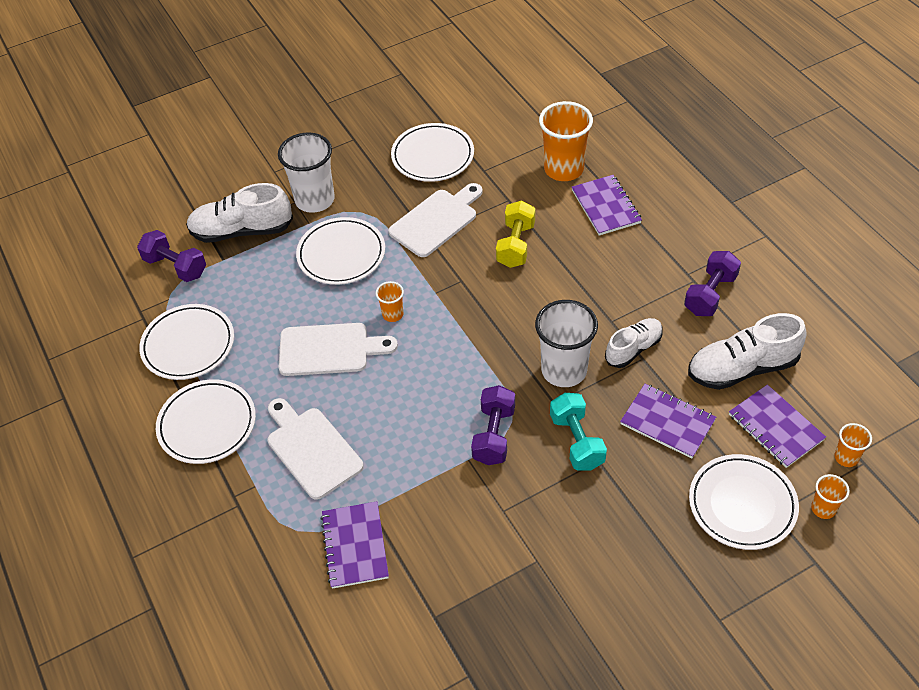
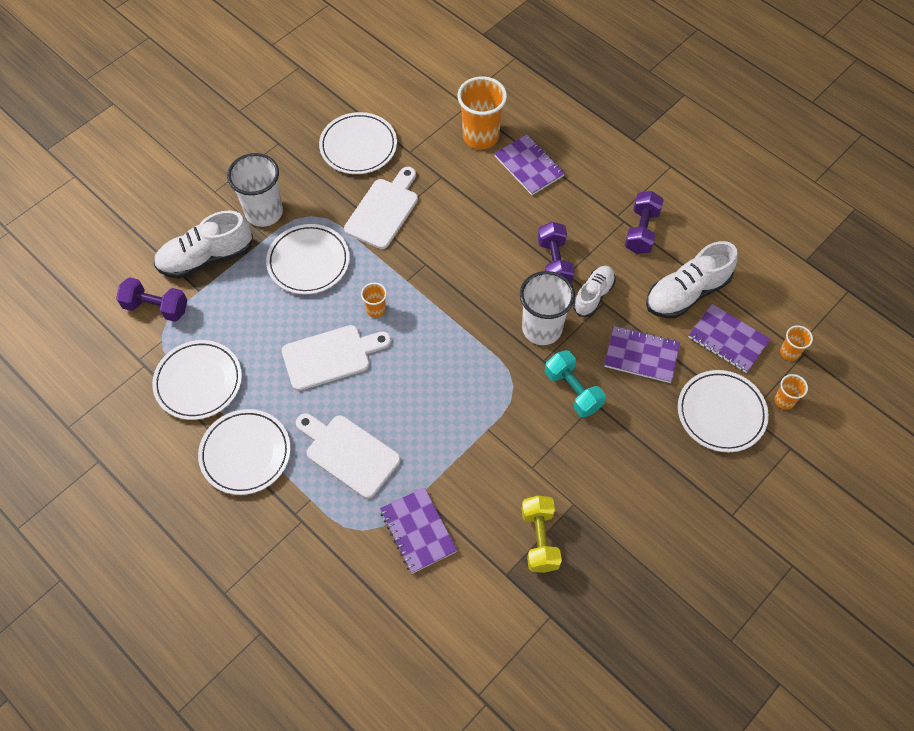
camera: 20 degrees left, 10 degrees up
purple dumbbell [471,385,515,465] -> purple dumbbell moved to [538,222,575,283]
yellow dumbbell [496,200,535,268] -> yellow dumbbell moved to [522,496,562,573]

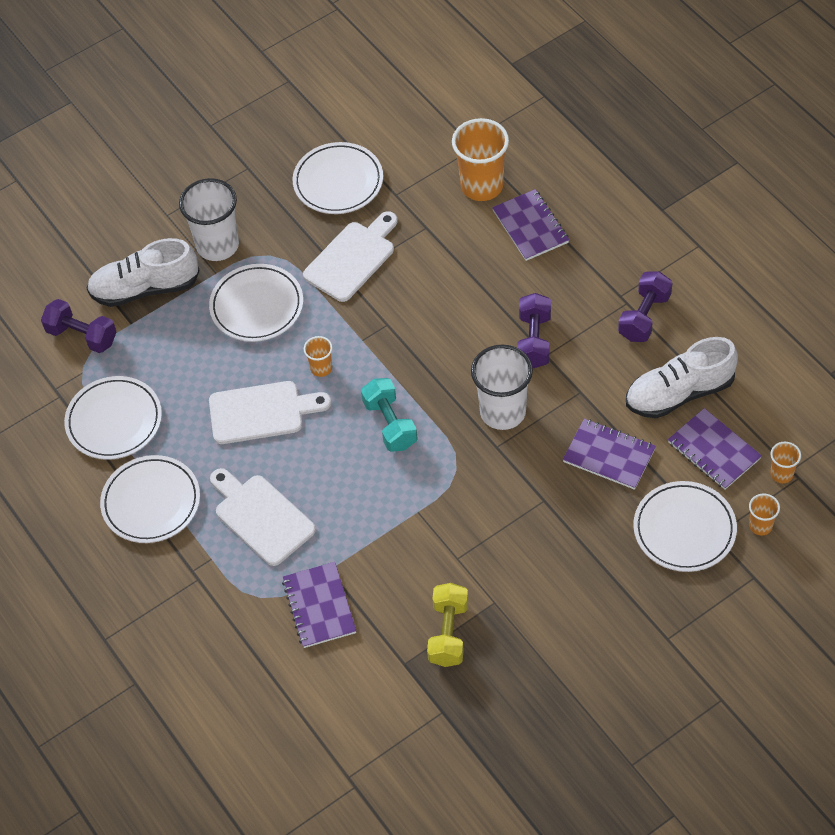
camera: 15 degrees right, 5 degrees down
turquoise dumbbell [545,350,606,418] -> turquoise dumbbell moved to [361,378,418,452]
white shoe [573,266,615,317] -> none

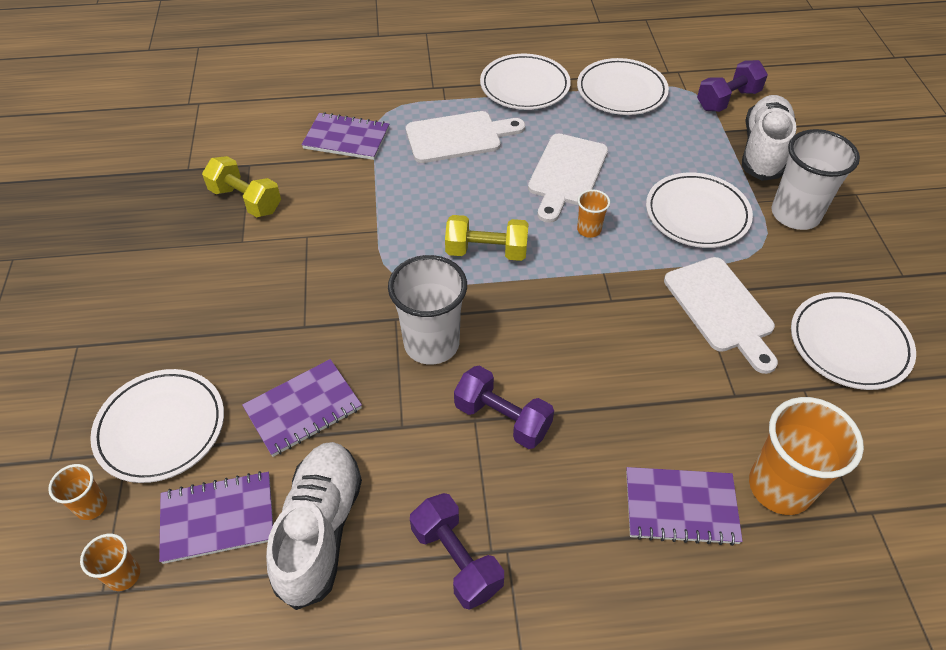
camera: 115 degrees right, 5 degrees down
turquoise dumbbell [361,378,418,452] -> yellow dumbbell [445,215,529,261]

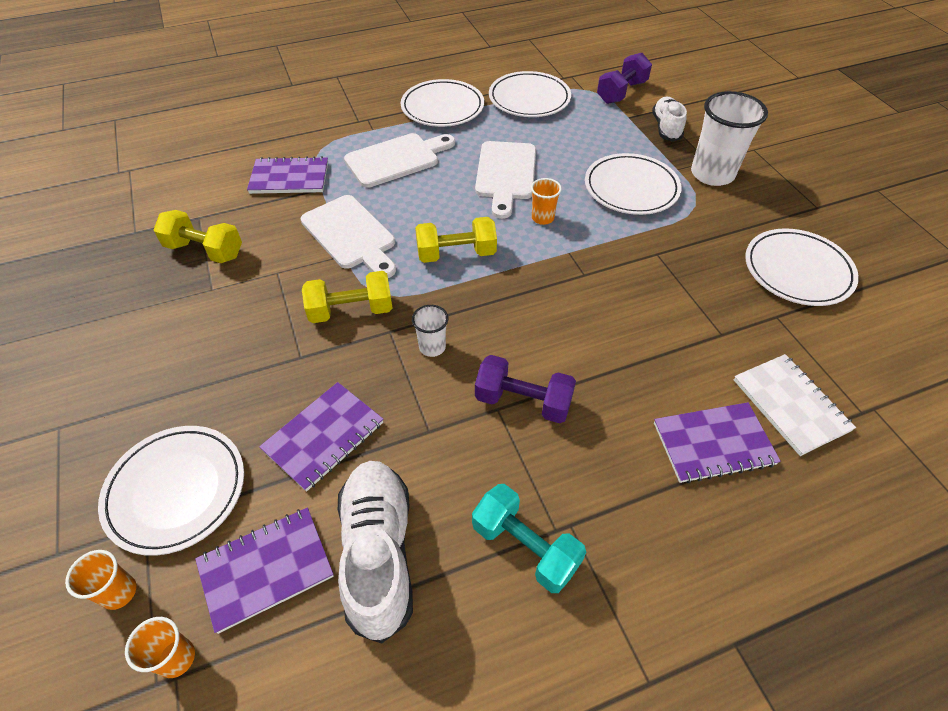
camera: 15 degrees left, 0 degrees up
white cup [388,255,467,365] -> white cup [412,305,448,357], size x0.49
purple dumbbell [410,493,504,610] -> turquoise dumbbell [472,484,586,593]
white cutting board [664,257,778,374] -> white cutting board moved to [301,195,396,278]
white shoe [742,95,796,181] -> white shoe [652,96,687,142], size x0.63
orange cup [749,397,864,515] -> white notebook [734,354,856,456]
none -> yellow dumbbell [302,271,393,323]

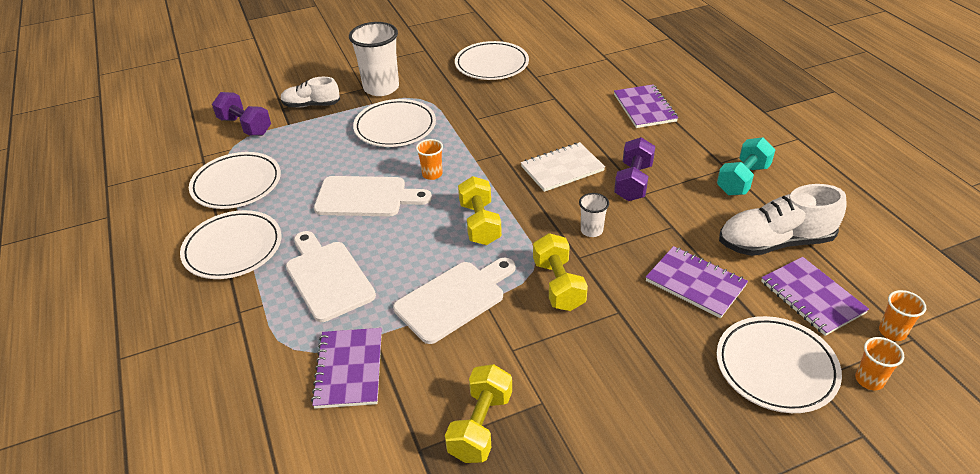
camera: 90 degrees left, 10 degrees down
white notebook [734,354,856,456] -> white notebook moved to [521,142,605,192]

